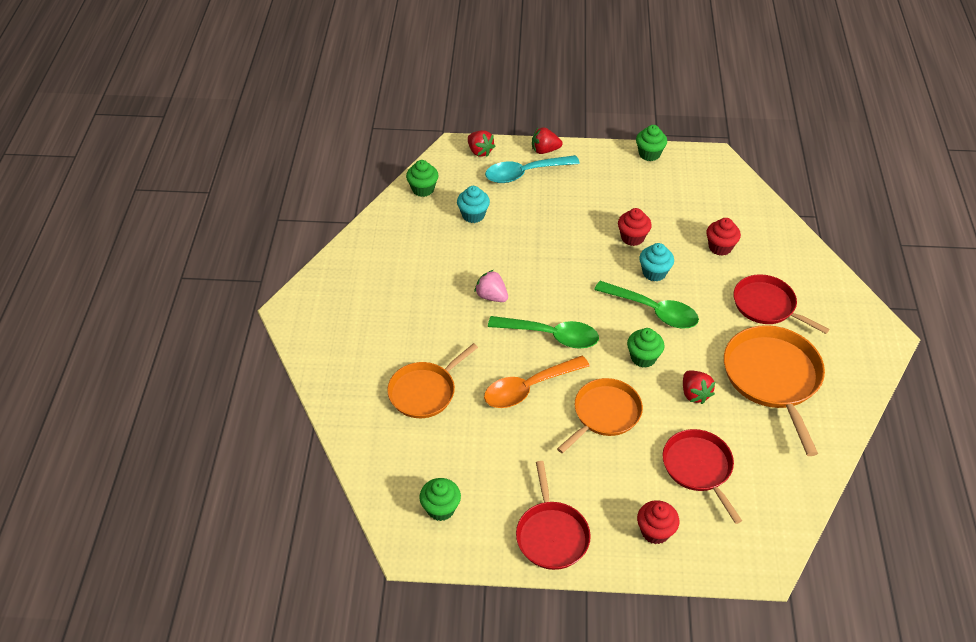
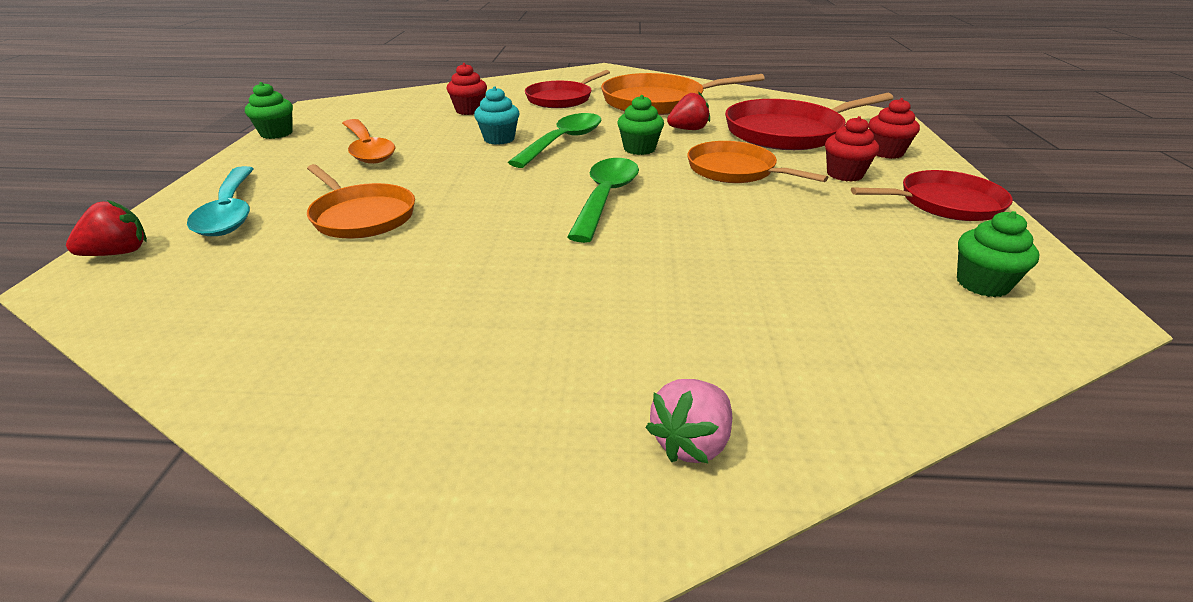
camera: 90 degrees left, 15 degrees down
orange pan [387,343,478,418] -> orange pan moved to [307,164,415,238]
green cupcake [406,160,438,197] -> none
turquoise cupcake [457,186,490,223] -> none
pink strawberry [474,270,508,302] -> pink strawberry moved to [646,379,732,464]
orange spoon [484,356,590,408] -> orange spoon moved to [342,119,396,164]
red strawberry [532,127,563,154] -> none
red cupcake [618,208,652,246] -> red cupcake moved to [825,116,879,182]
red pan [663,429,742,524] -> red pan [725,93,893,150], size x1.50

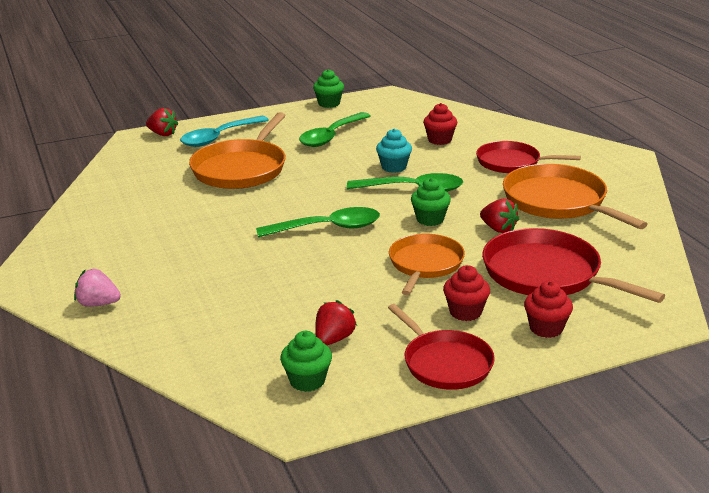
camera: 65 degrees right, 5 degrees down
orange pan [307,164,415,238] -> orange pan [189,112,286,189], size x1.50
orange spoon [342,119,396,164] -> green spoon [299,112,370,147]
none -> red strawberry [315,300,357,345]

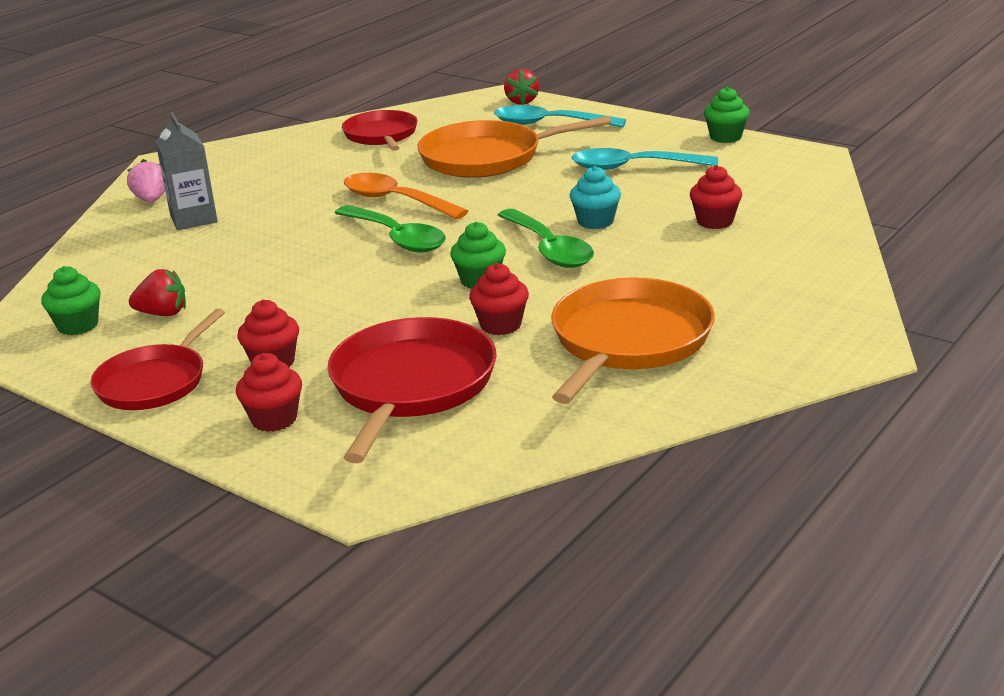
camera: 60 degrees right, 0 degrees up
green spoon [299,112,370,147] -> turquoise spoon [571,148,718,170]
orange pan [389,234,465,295] -> none
red pan [476,141,581,173] -> red pan moved to [342,110,418,151]
red strawberry [480,198,519,233] -> red cupcake [469,263,529,335]
none -> grey carton [155,112,218,230]
none -> orange spoon [343,173,468,219]

